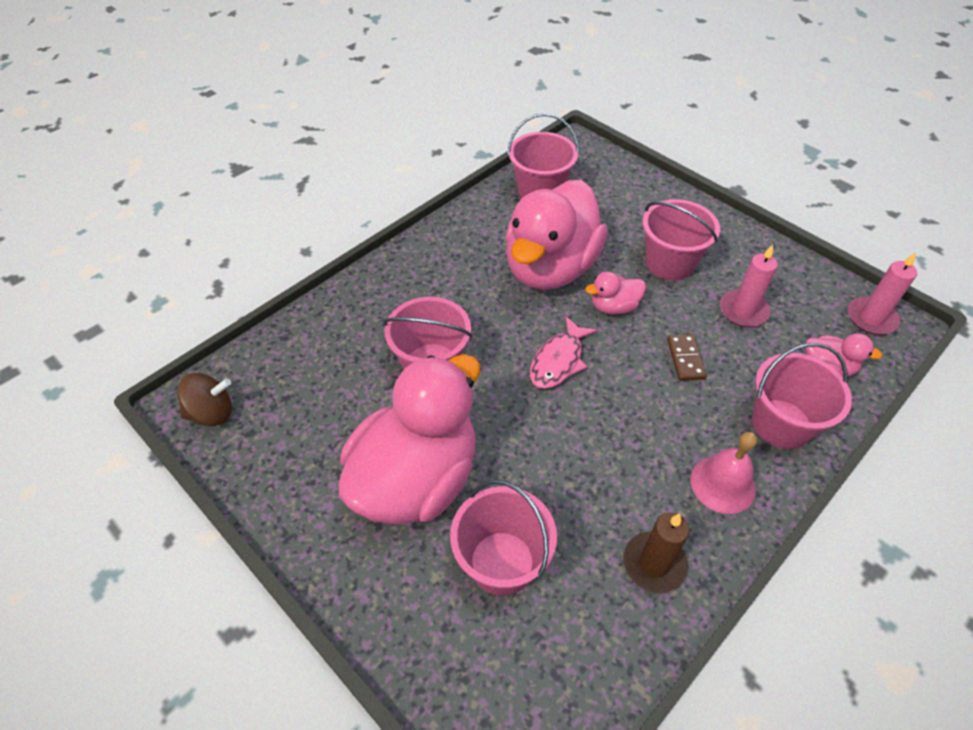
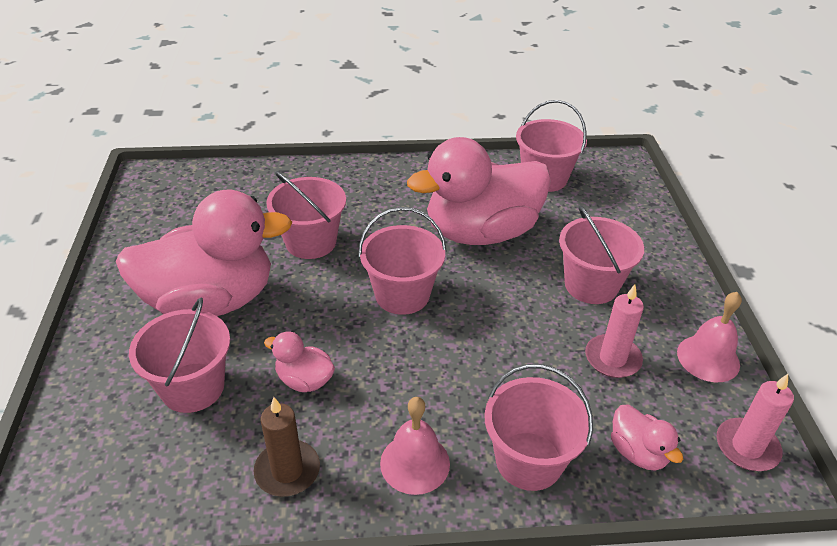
camera: 40 degrees right, 10 degrees down
brown spinning top [177,373,232,426] -> none
pink fish [530,316,598,389] -> pink bucket [358,207,447,315]
pink duck [585,271,646,315] -> pink duck moved to [264,332,335,392]
brown domino [667,334,706,381] -> none
none -> pink bell [677,292,742,382]

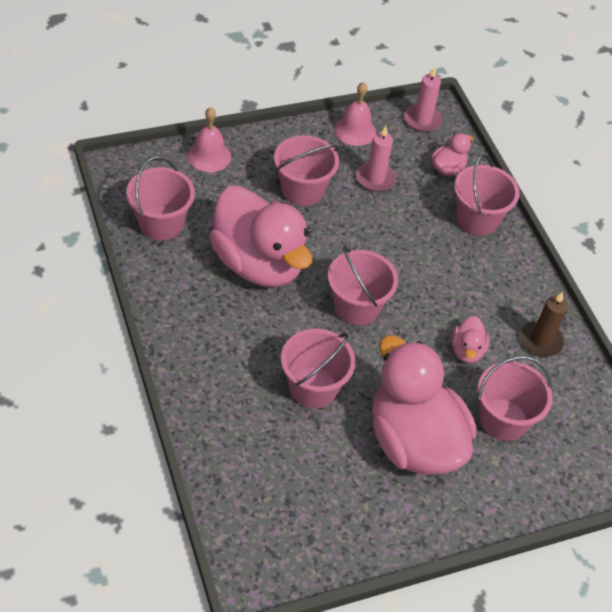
camera: 110 degrees left, 10 degrees up
pink bell [380,397,450,495] -> pink bell moved to [187,107,231,172]

